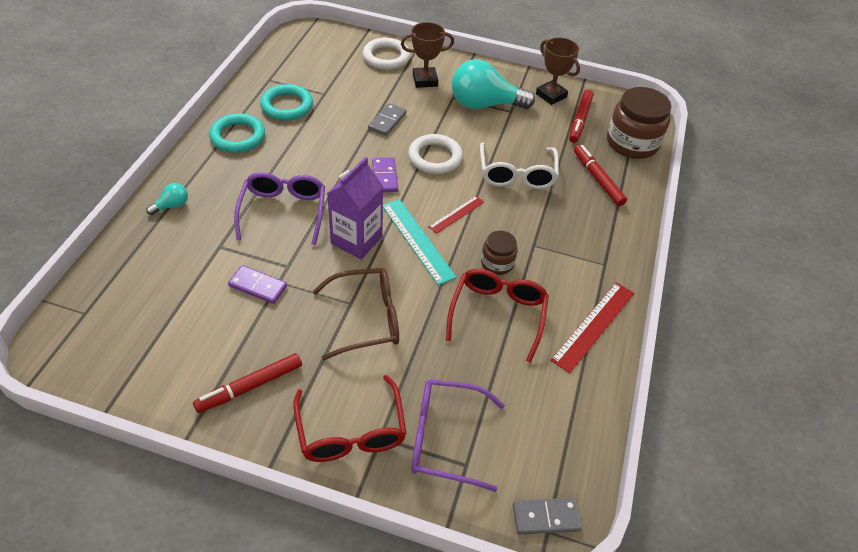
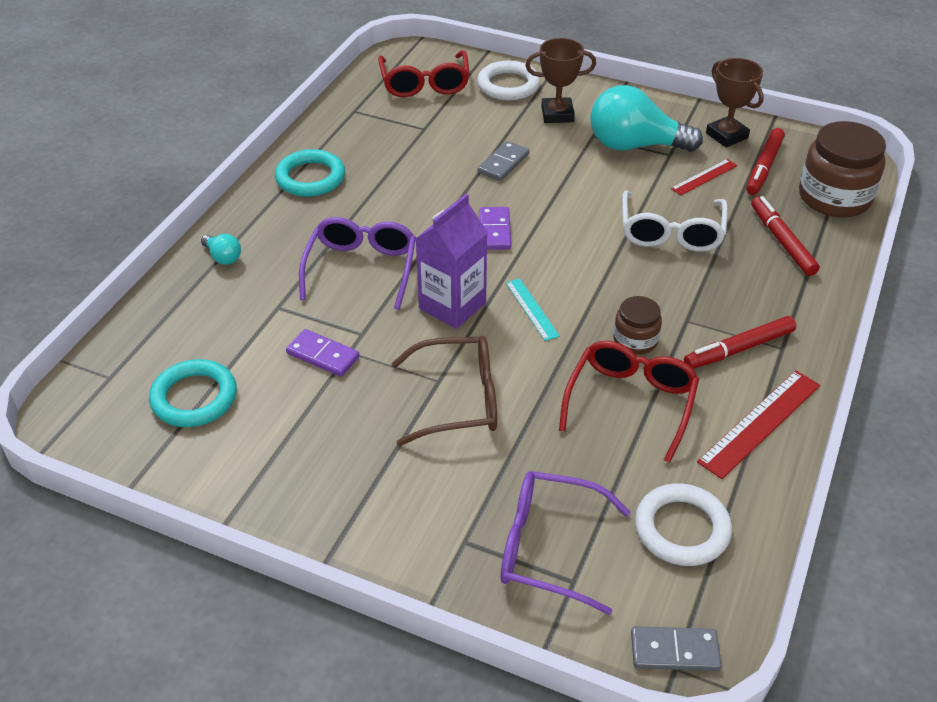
camera: 10 degrees right, 5 degrees down
turquoise light bulb [146,183,188,215] -> turquoise light bulb turned 75 degrees clockwise [201,234,241,265]
red marker [193,353,302,413] -> red marker moved to [684,316,796,369]
turquoise ring [260,84,313,120] -> turquoise ring moved to [149,359,237,427]
red glasses [293,375,407,462] -> red glasses moved to [378,50,469,97]
turquoise ruler [383,199,457,285] -> turquoise ruler [506,278,560,341], size x0.59
white ring [408,134,463,174] -> white ring moved to [635,483,732,566]
red ruler [429,196,484,234] -> red ruler moved to [671,159,737,195]

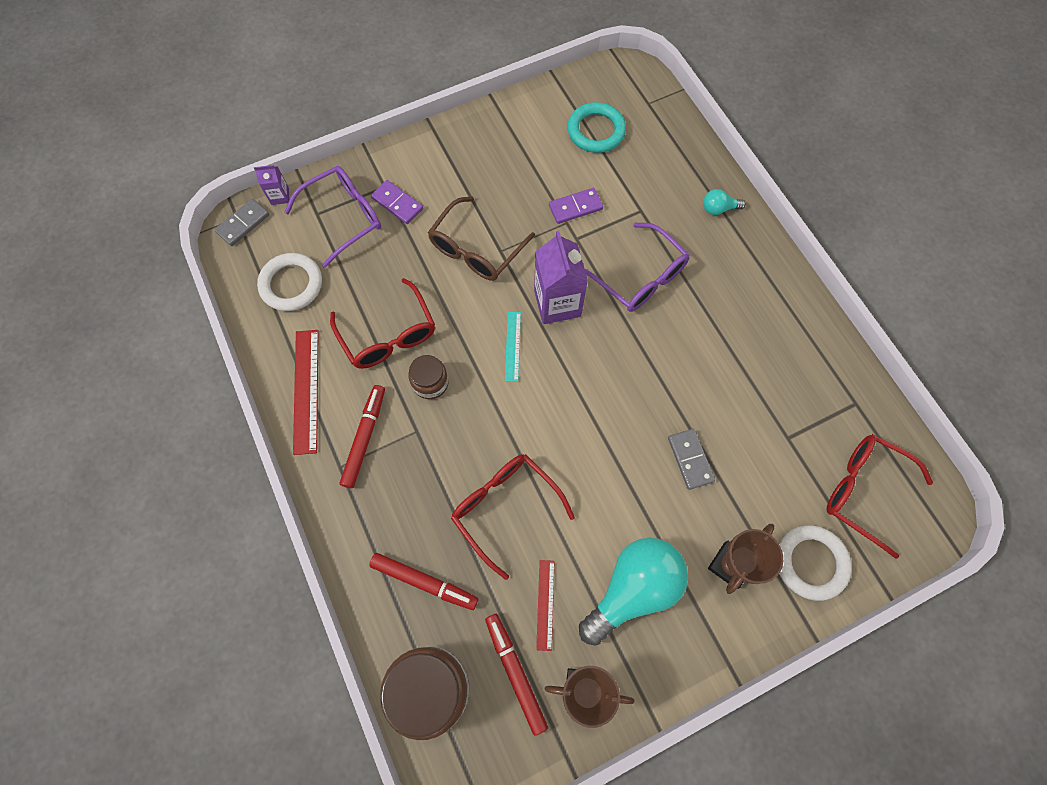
camera: 130 degrees right, 25 degrees up
turquoise ring [275,149,345,197] -> none
purple domino [480,207,511,250] -> purple domino moved to [371,180,423,224]
turquoise ruler [506,278,560,341] -> turquoise ruler turned 75 degrees clockwise [505,312,521,382]
white glasses [622,191,728,252] -> red glasses [451,454,575,580]
none -> purple carton [254,165,289,205]

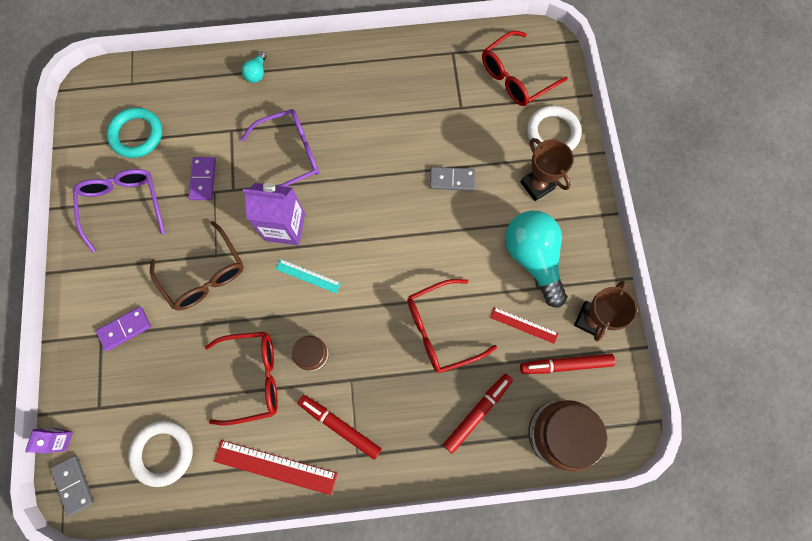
camera: 70 degrees left, 5 degrees up
purple glasses [284,166,381,268] -> purple glasses moved to [73,169,165,252]

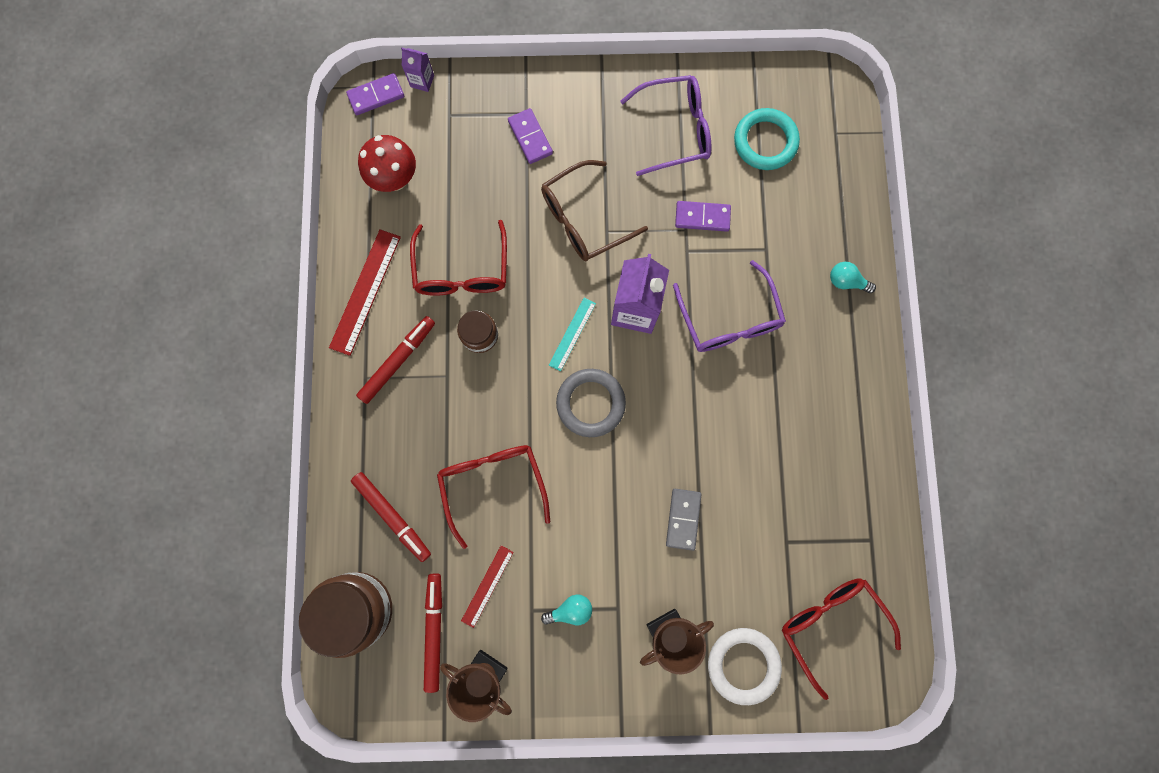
camera: 95 degrees right, 5 degrees up
grey domino [51,455,94,516] -> purple domino [346,73,404,115]
white ring [128,421,193,487] -> red mushroom [358,135,416,192]
turquoise light bulb [505,211,567,308] -> turquoise light bulb [541,594,592,625], size x0.43
none -> grey ring [556,369,626,437]

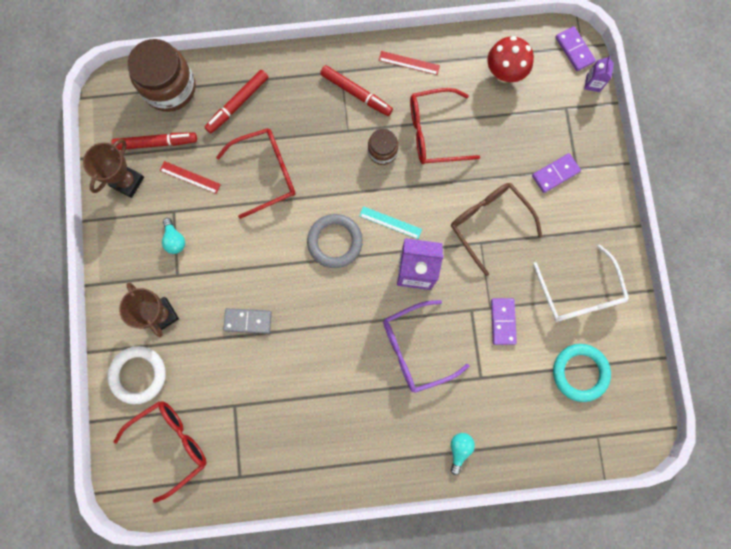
camera: 85 degrees right, 0 degrees up
red ruler [329,229,401,356] -> red ruler [379,51,440,75], size x0.59
purple glasses [621,75,712,176] -> white glasses [533,244,629,322]

